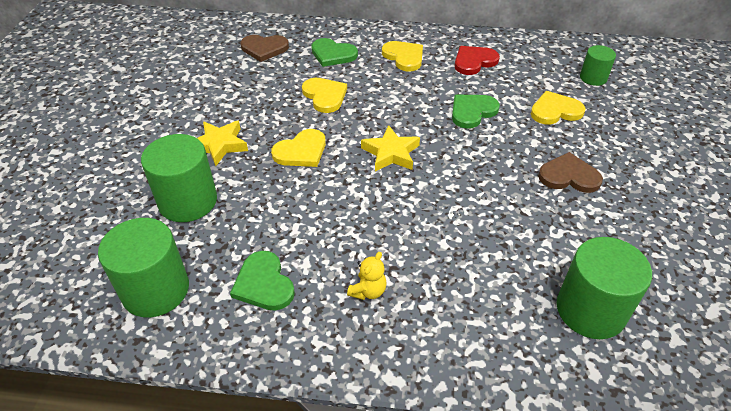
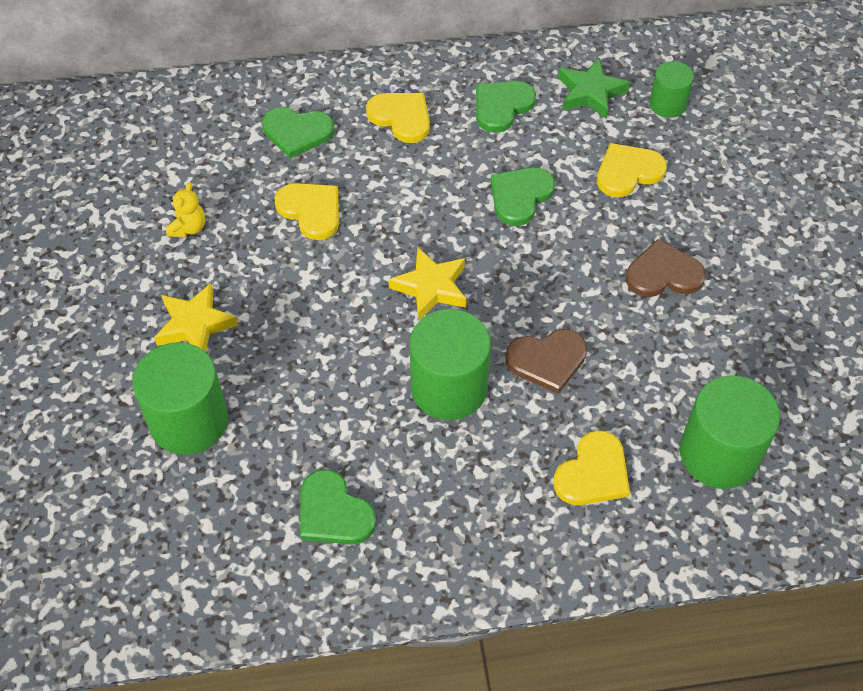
camera: 15 degrees left, 10 degrees up
green cylinder [98,218,189,317] -> green cylinder moved to [410,309,491,420]
brown heart [240,35,289,62] -> brown heart moved to [505,329,587,394]
yellow heart [271,129,326,167] -> yellow heart moved to [553,430,630,505]
yellow teddy bear [347,252,387,300] -> yellow teddy bear moved to [166,182,205,237]
red heart [455,46,500,75] -> green heart [476,81,536,133]
none -> green star [558,58,630,119]

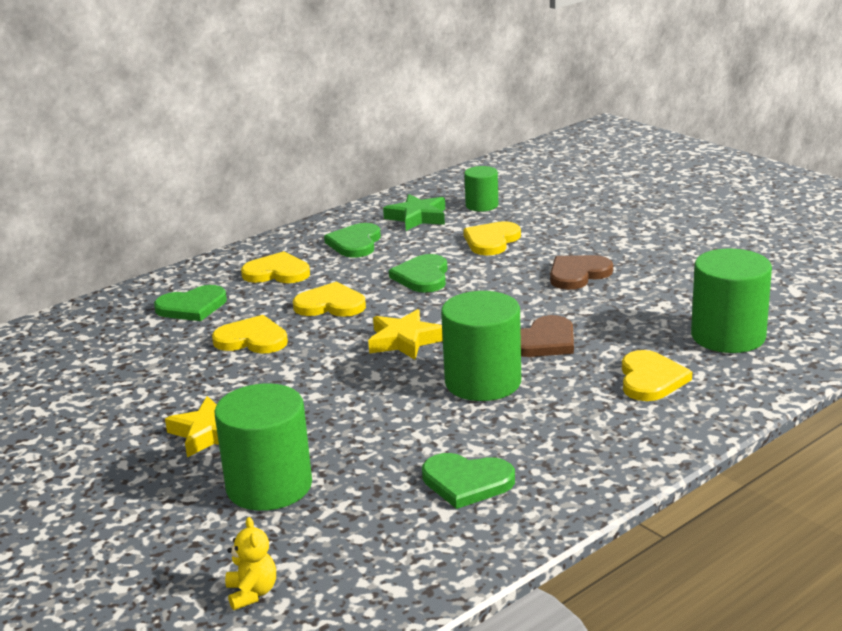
camera: 30 degrees left, 30 degrees down
yellow teddy bear [166,182,205,237] -> yellow teddy bear moved to [225,517,276,610]
none -> yellow heart [293,282,366,317]

